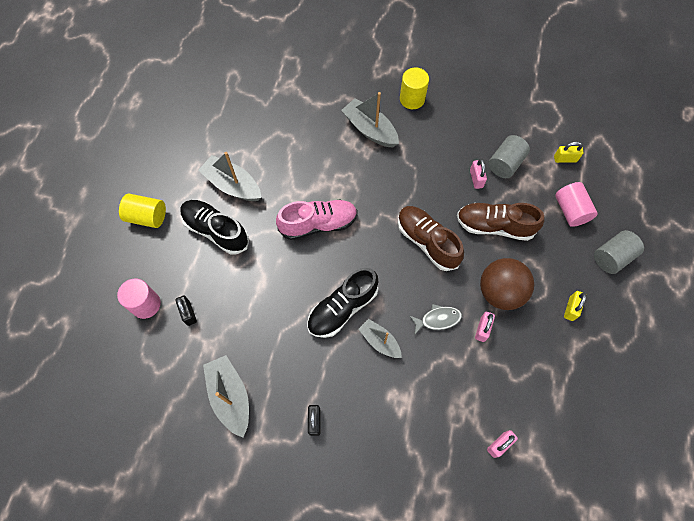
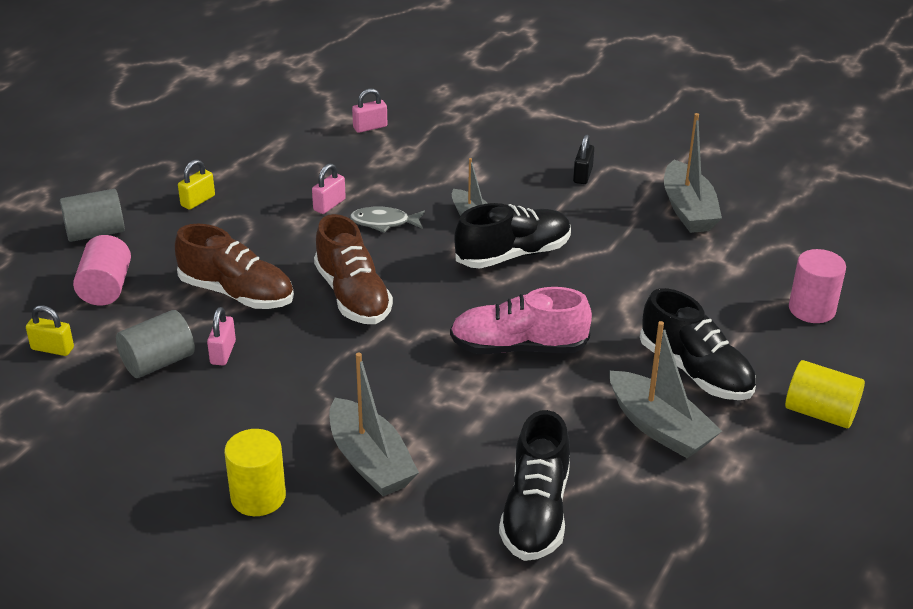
camera: 165 degrees left, 30 degrees down
black padlock [175,296,197,326] -> none
brown ball [480,258,534,310] -> none
none -> black shoe [499,410,570,561]

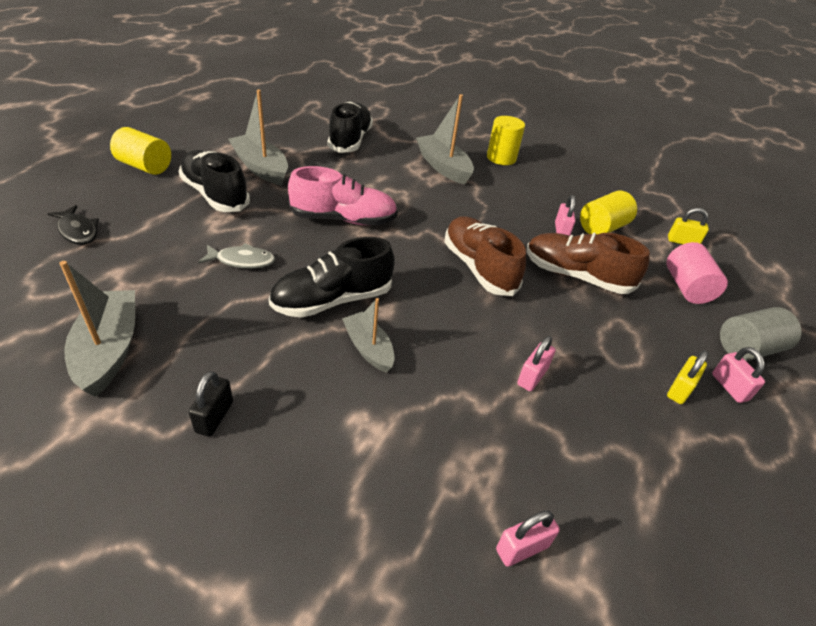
camera: 175 degrees right, 5 degrees up
grey cylinder [116,310,195,378] -> yellow cylinder [580,191,637,234]
grey fish [350,206,425,233] -> grey fish moved to [198,243,275,269]
pink cylinder [789,249,846,323] -> black fish [48,205,99,245]
none -> pink padlock [712,347,765,403]

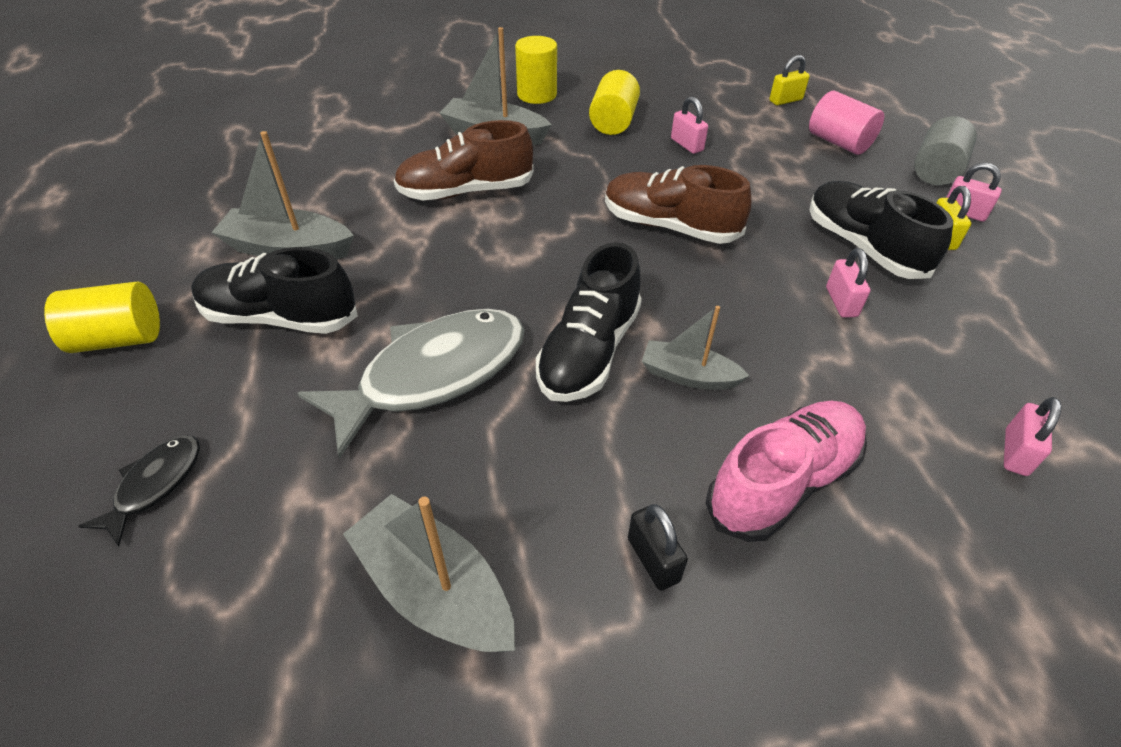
camera: 35 degrees left, 5 degrees up
black fish [48,205,99,245] -> black fish turned 75 degrees counterclockwise [79,435,200,546]
grey fish [198,243,275,269] -> grey fish [298,309,525,459], size x2.08
pink shoe [288,166,398,225] -> pink shoe moved to [706,400,867,542]
black shoe [327,102,373,153] -> black shoe moved to [809,181,953,279]
brown shoe [527,233,650,294] -> brown shoe moved to [394,120,534,200]
yellow cylinder [580,191,637,234] -> yellow cylinder moved to [589,70,640,135]

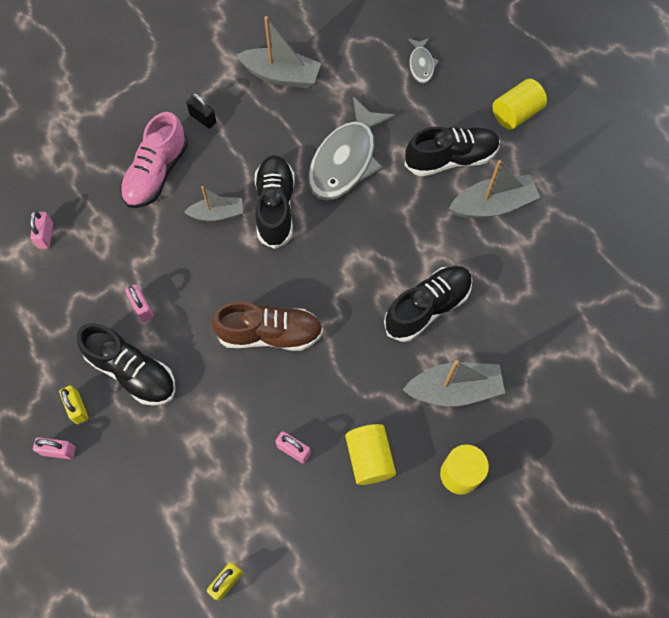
camera: 155 degrees right, 20 degrees up
black fish [79,435,200,546] -> grey fish [408,38,439,84]
brown shoe [394,120,534,200] -> black shoe [384,266,472,342]
pink cylinder [809,91,885,155] -> none
grey cylinder [914,116,977,185] -> none

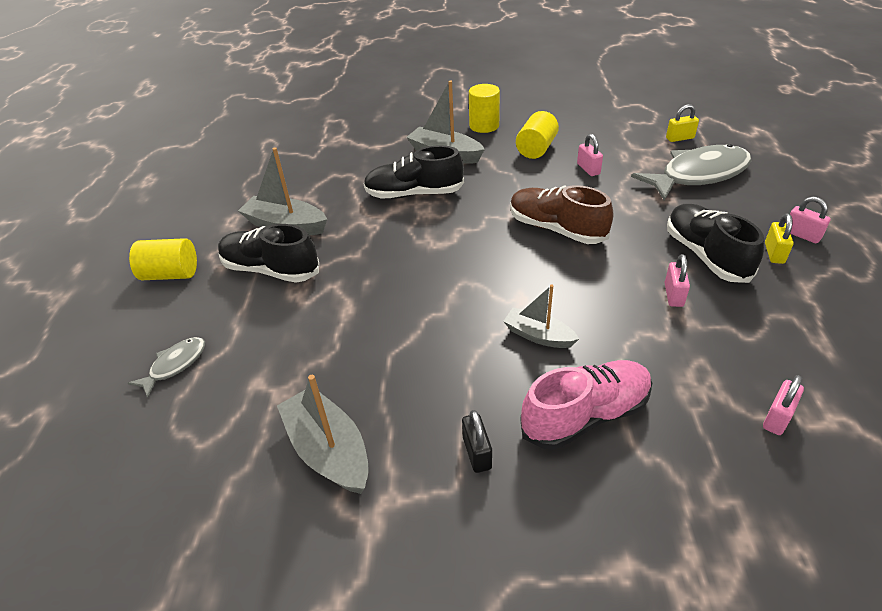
camera: 140 degrees left, 25 degrees down
black shoe [254,155,295,249] -> none
grey fish [308,97,396,201] -> grey fish moved to [631,144,751,201]

